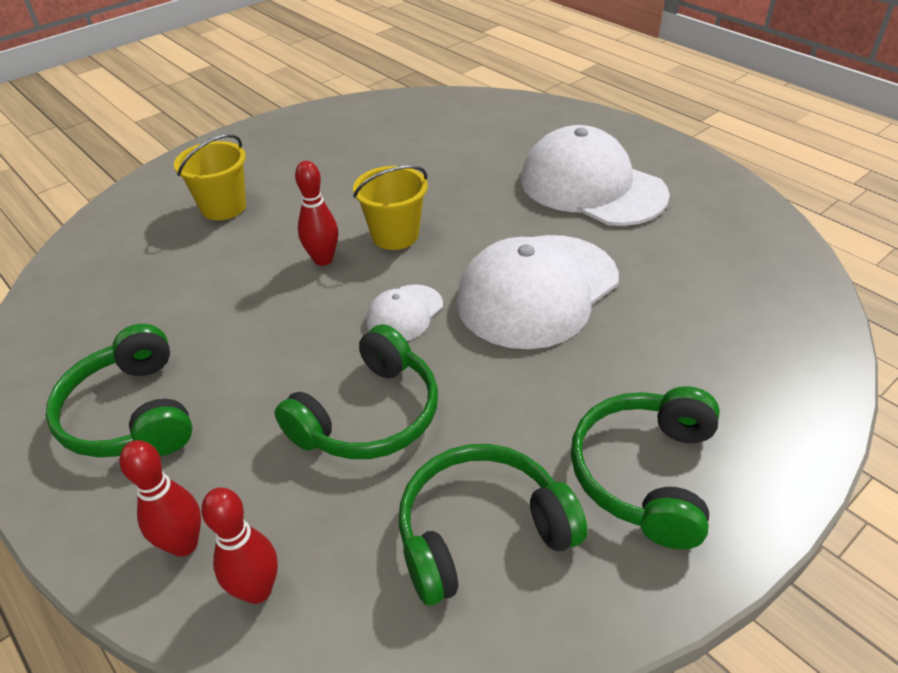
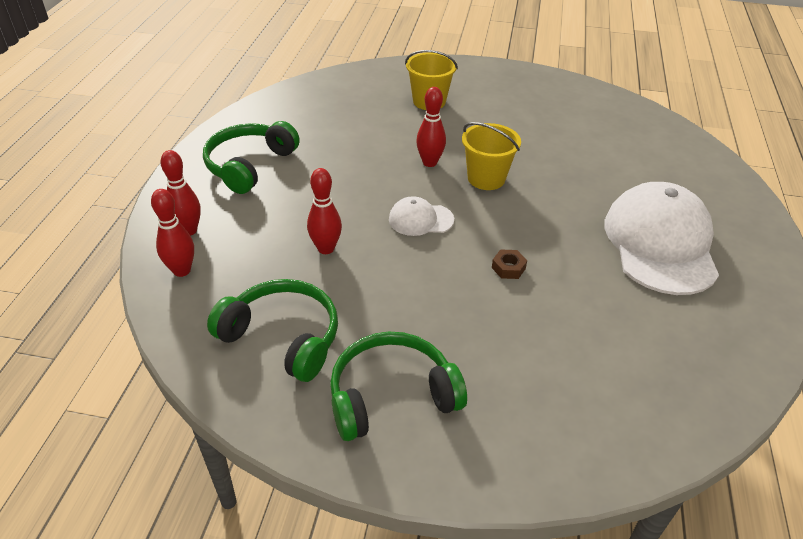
camera: 50 degrees right, 0 degrees up
green headphones [275,324,438,459] -> red bowling pin [307,168,342,254]
white cap [456,235,619,349] -> brown nut [492,249,527,279]

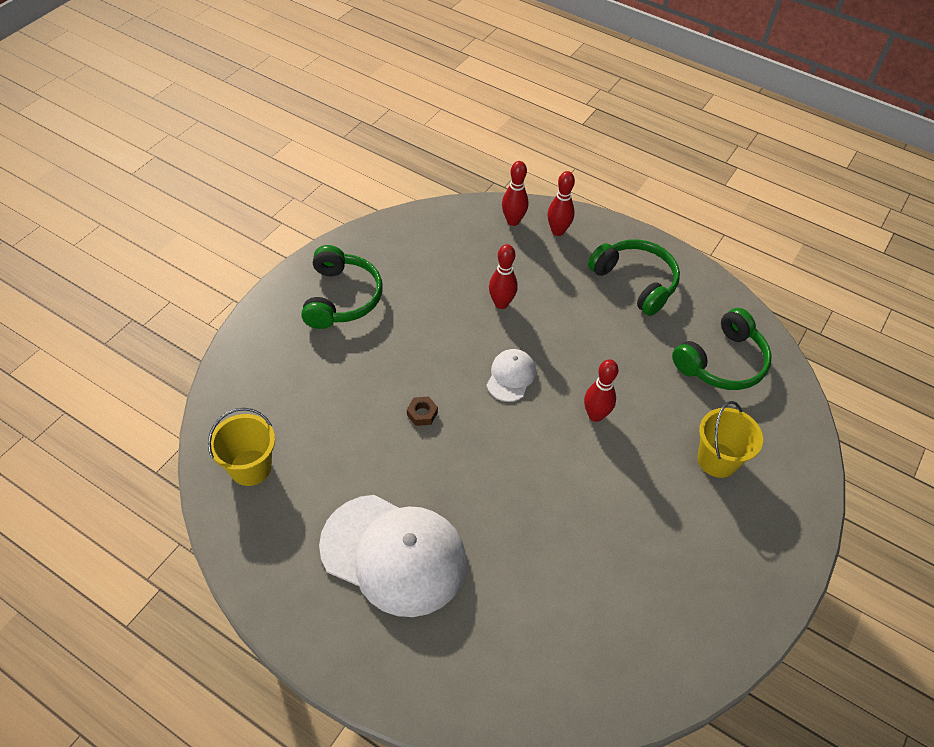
camera: 110 degrees right, 10 degrees up
green headphones [207,279,338,382] -> green headphones moved to [672,308,772,390]
yellow bucket [462,122,521,190] -> yellow bucket moved to [208,408,275,486]

